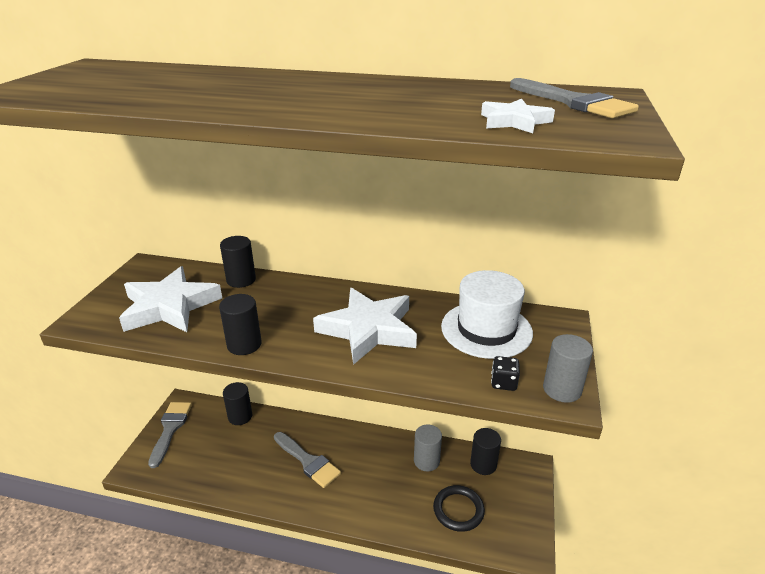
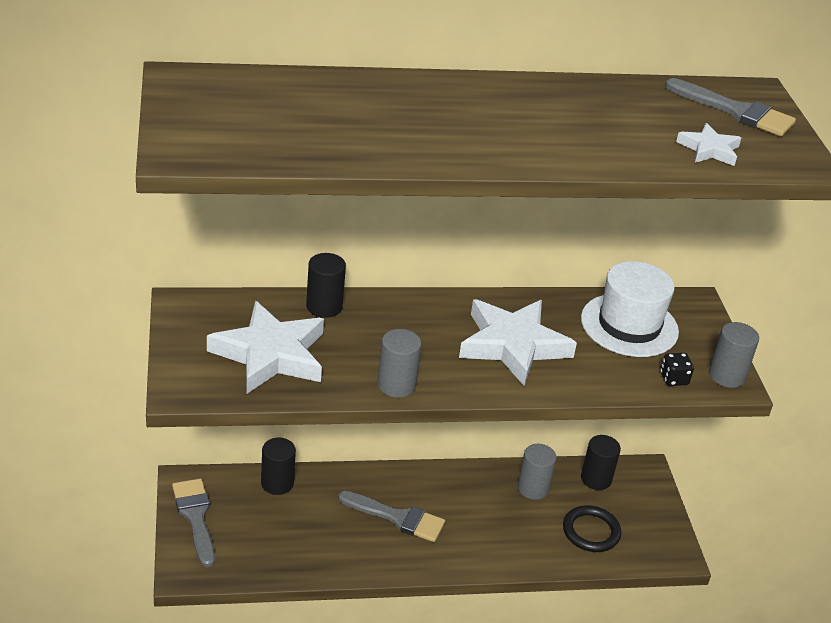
camera: 25 degrees left, 5 degrees up
black cylinder [219,294,262,355] -> grey cylinder [377,329,422,398]

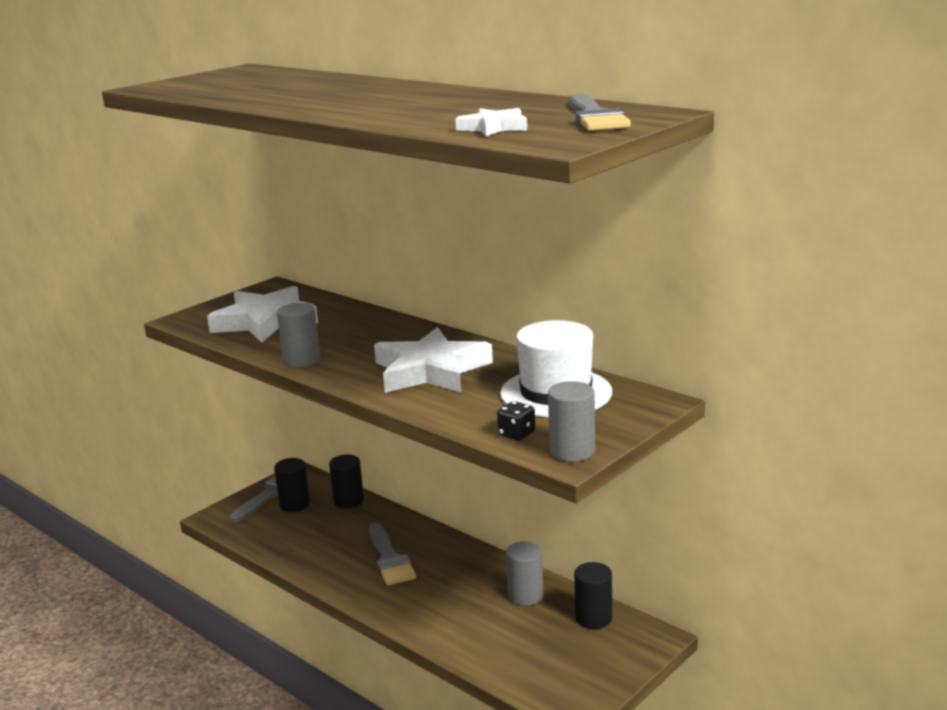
camera: 55 degrees right, 15 degrees down
black cylinder [306,253,346,318] -> black cylinder moved to [274,458,310,512]
black ring [563,505,621,552] -> none

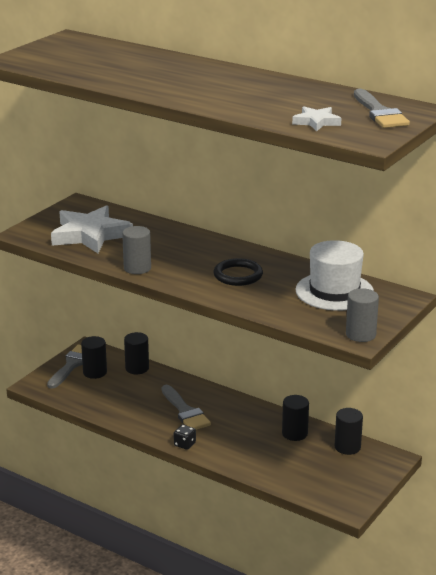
camera: 10 degrees left, 5 degrees up
white star [374,327,493,393] -> black ring [213,258,263,286]
black dice [497,401,535,441] -> black dice moved to [174,425,196,450]
grey cylinder [506,541,543,606] -> black cylinder [282,395,309,441]

